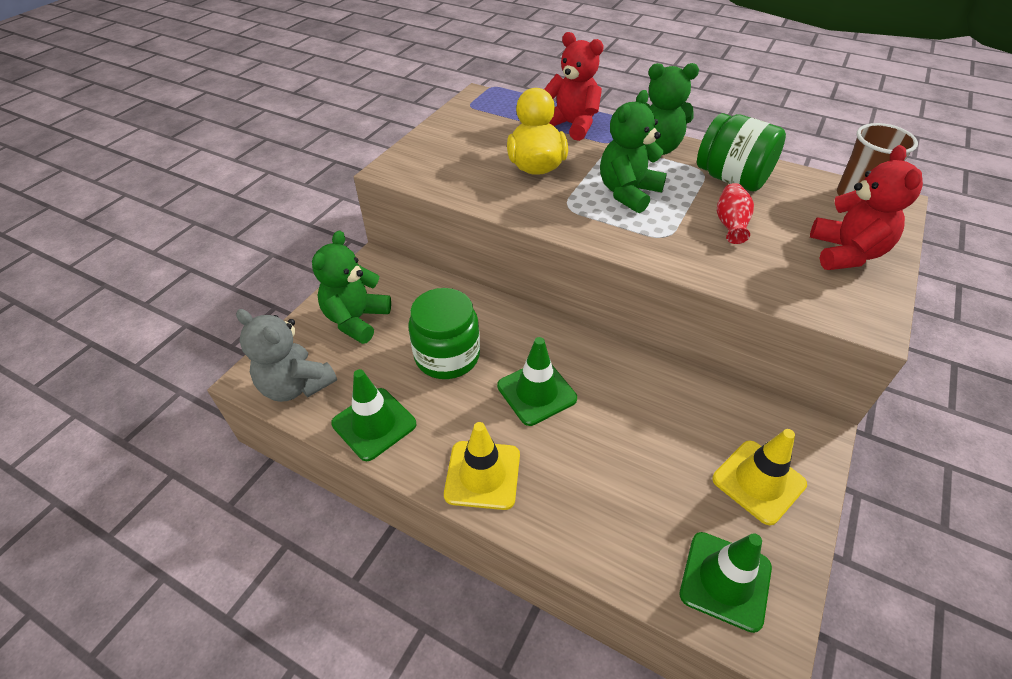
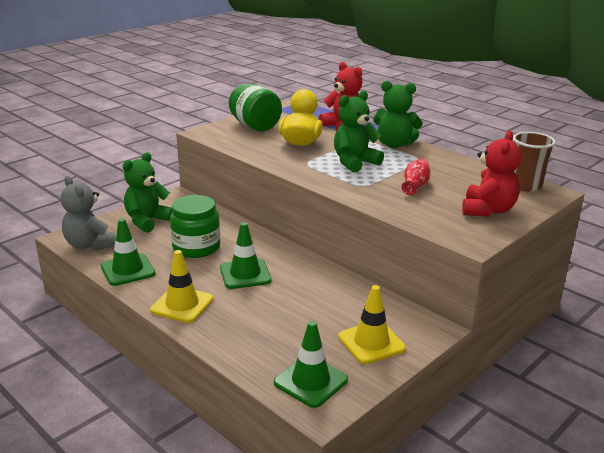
camera: 15 degrees right, 20 degrees down
green jar [697,113,786,191] -> green jar moved to [229,84,282,131]

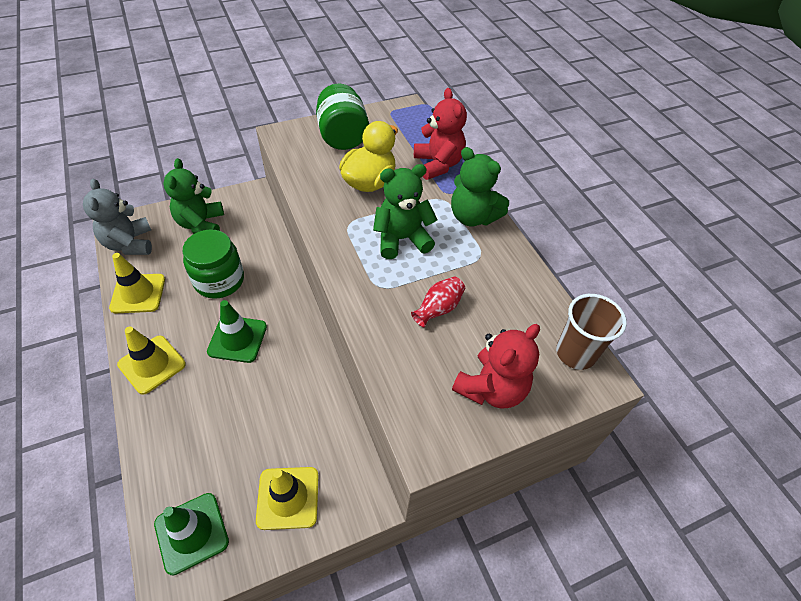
camera: 20 degrees right, 25 degrees up
green traffic cone [101,218,155,286] -> yellow traffic cone [109,253,165,313]
green teddy bear [123,153,172,233] -> green teddy bear turned 60 degrees counterclockwise [163,158,224,234]

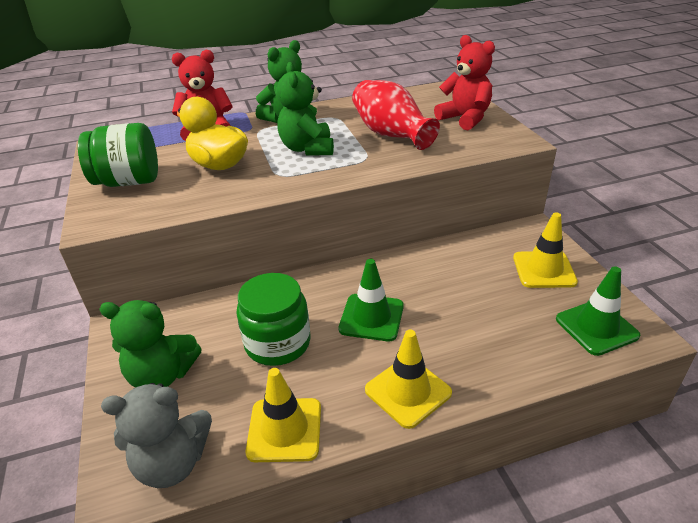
camera: 80 degrees left, 15 degrees down
red vase [411,276,465,327] -> red vase [352,80,440,150], size x1.90
brown cup [556,294,627,370] -> none

